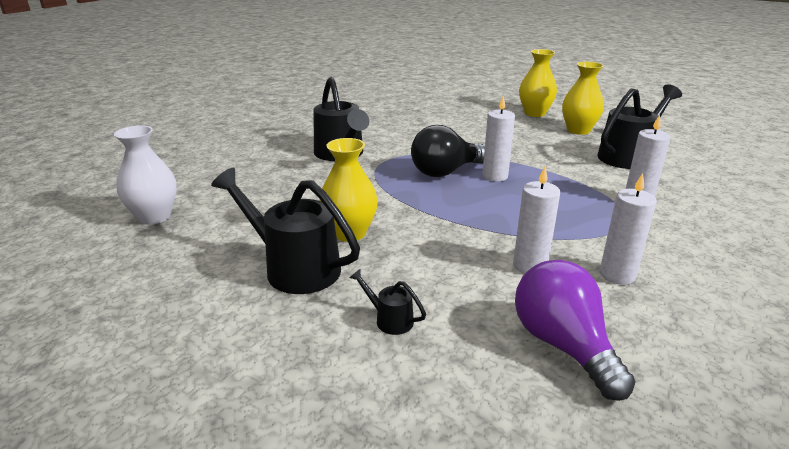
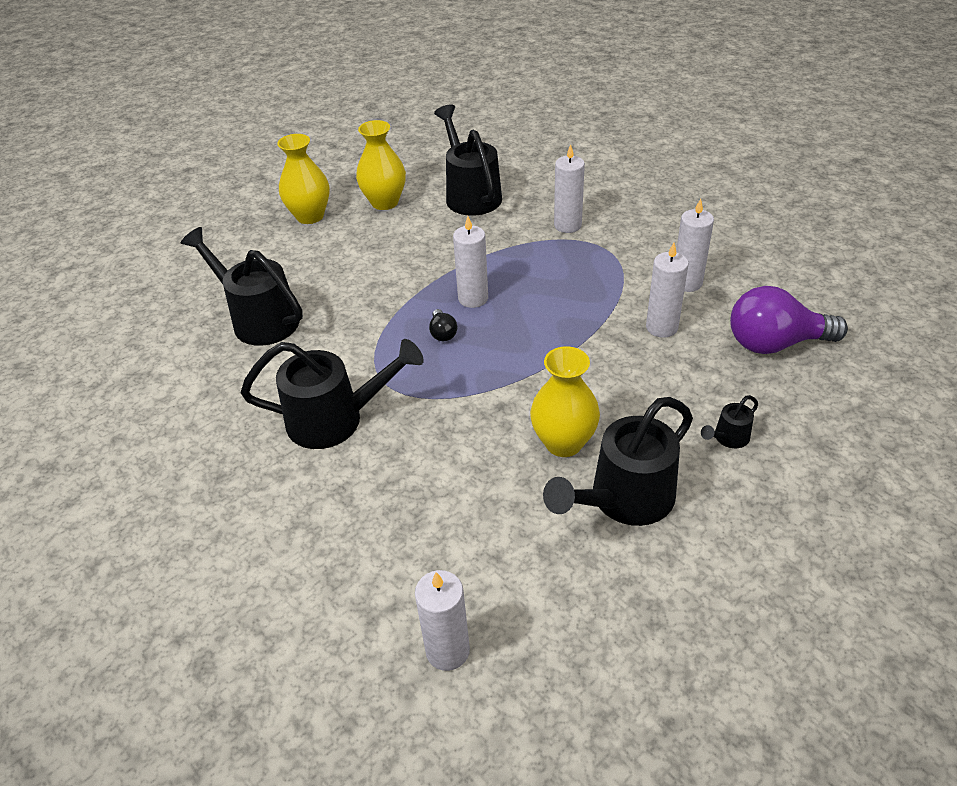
camera: 70 degrees left, 15 degrees up
white vase [114,125,177,225] -> white candle [415,570,470,671]
black light bulb [411,125,485,177] -> black light bulb [429,309,457,341], size x0.44
none -> black watering can [181,227,303,346]

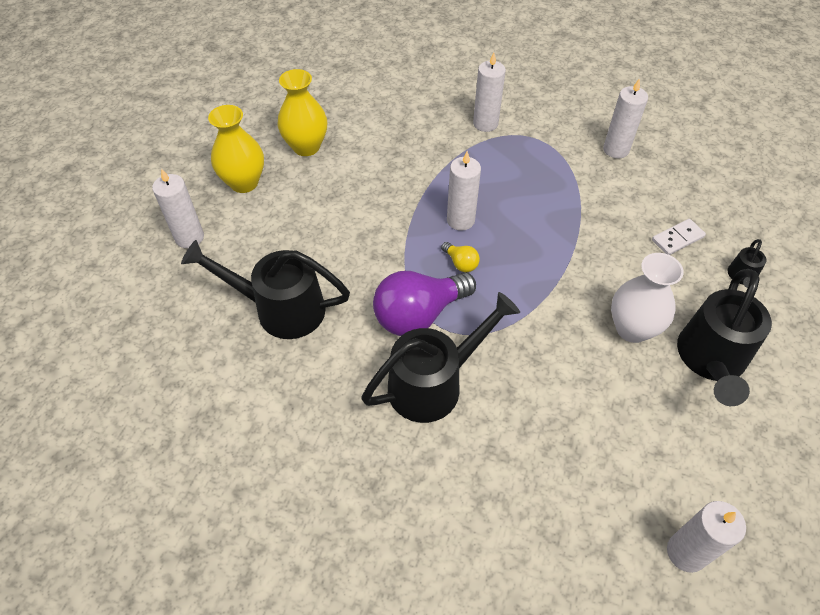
camera: 30 degrees left, 10 degrees up
black light bulb [429,309,457,341] -> yellow light bulb [441,242,480,272]
black watering can [434,104,502,216] -> none
yellow vase [530,346,600,457] -> white vase [611,253,684,343]
white candle [646,243,689,338] -> white candle moved to [152,169,204,248]
purple light bulb [730,286,848,354] -> purple light bulb moved to [373,271,476,336]
none -> white domino [652,219,706,255]

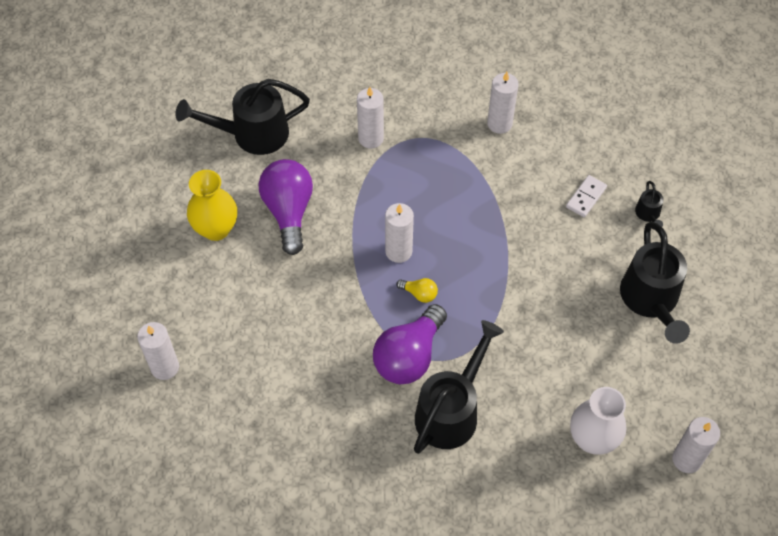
camera: 25 degrees left, 5 degrees up
black watering can [181,240,350,339] -> black watering can moved to [175,79,310,155]
yellow vase [208,105,264,193] -> none
white vase [611,253,684,343] -> white vase moved to [570,387,626,454]
none -> purple light bulb [259,159,313,255]

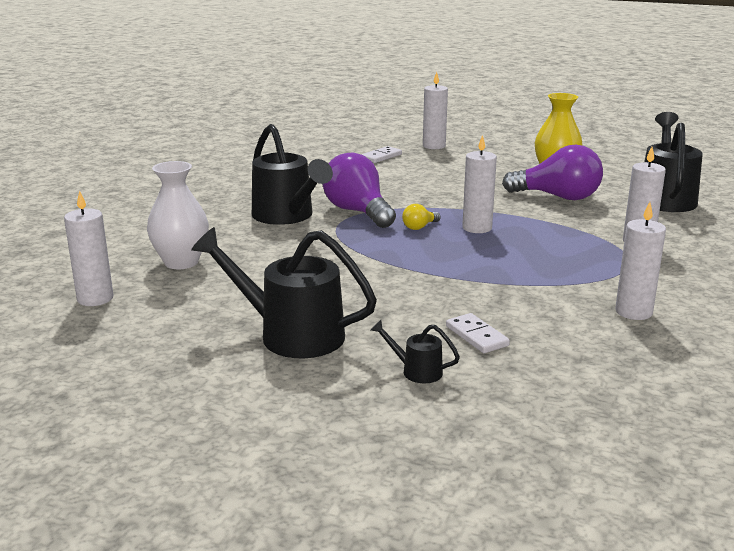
camera: 115 degrees right, 35 degrees down
none -> white domino [361,146,402,163]

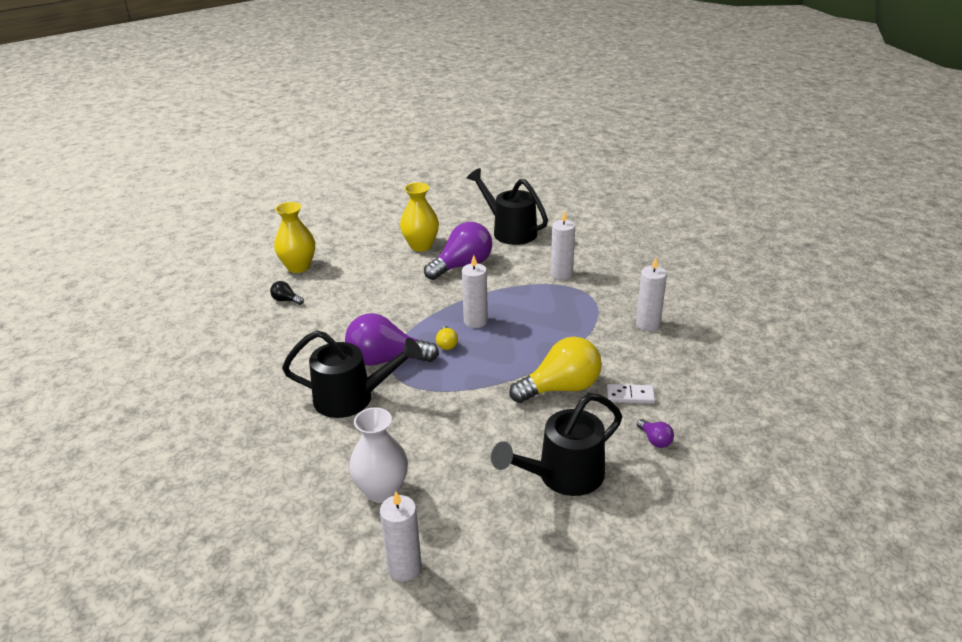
camera: 55 degrees left, 10 degrees up
white domino [361,146,402,163] -> black light bulb [270,281,304,305]
black watering can [371,320,460,383] -> purple light bulb [637,419,674,448]
white candle [423,72,448,149] -> yellow vase [274,202,315,273]
none -> yellow light bulb [509,337,602,403]

